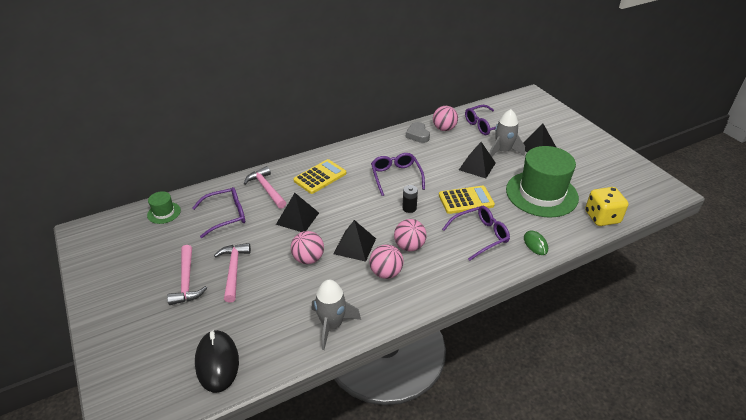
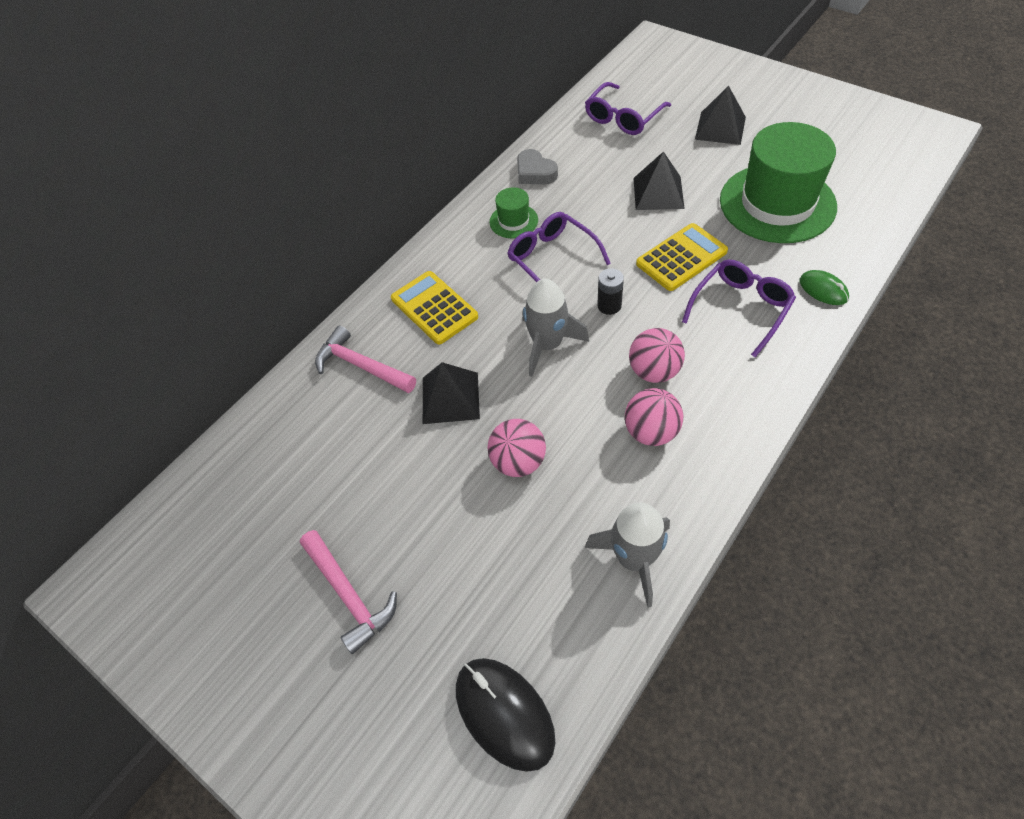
camera: 20 degrees left, 15 degrees up
green hat [147,191,181,224] -> green hat moved to [490,187,538,238]
purple glasses [192,187,245,238] -> none
pink hammer [214,243,251,303] -> none
yellow calculator [293,159,346,194] -> yellow calculator turned 60 degrees counterclockwise [391,271,478,344]
black pyramid [334,220,376,262] -> none
pink ball [433,106,458,131] -> none
grey rocket [489,109,525,157] -> grey rocket moved to [523,279,589,377]
yellow dice [585,187,629,226] -> none

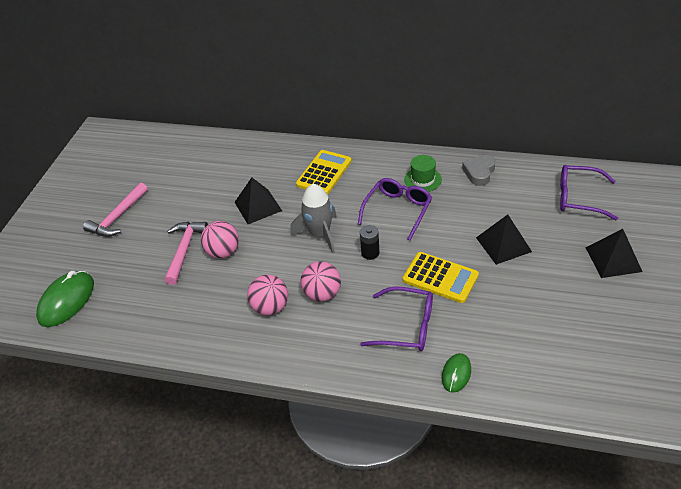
camera: 65 degrees right, 10 degrees down
pink hammer [315,326,416,393] -> pink hammer moved to [164,222,208,285]
black mouse [456,658,555,772] -> green mouse [36,271,94,327]
grey rocket [585,503,670,608] -> none
green hat [720,122,837,243] -> none

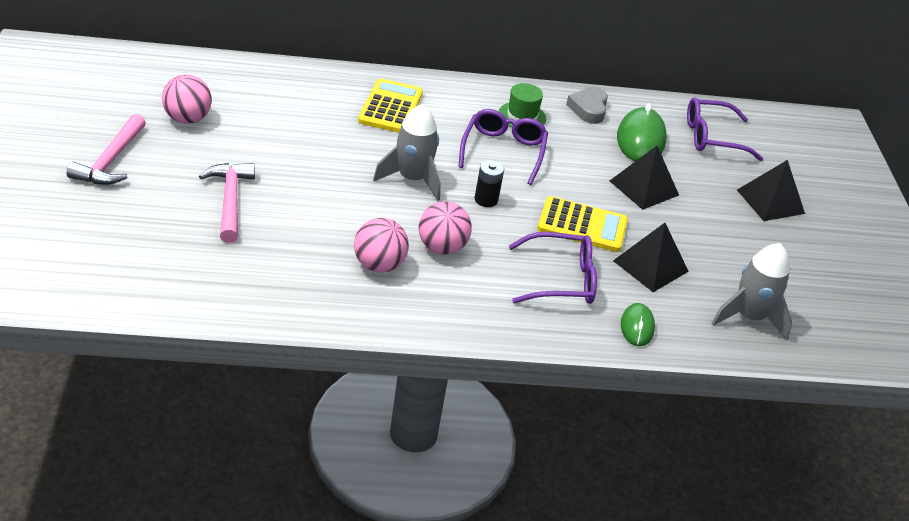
camera: 25 degrees left, 5 degrees down
green mouse [36,271,94,327] -> green mouse moved to [617,103,667,161]
pink ball [201,221,239,258] -> pink ball moved to [162,75,212,124]
black pyramid [234,177,282,224] -> black pyramid moved to [613,223,689,292]
none -> grey rocket [712,243,793,341]

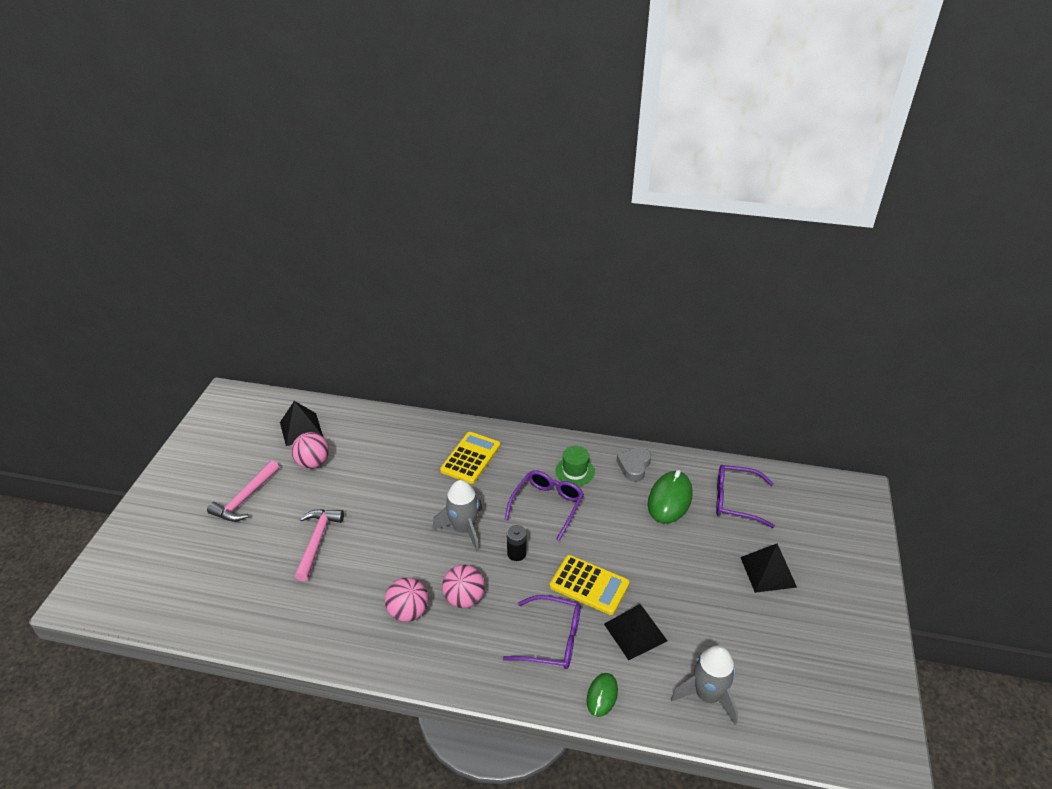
camera: 20 degrees right, 0 degrees up
black pyramid [610,146,679,210] -> black pyramid moved to [280,401,323,446]

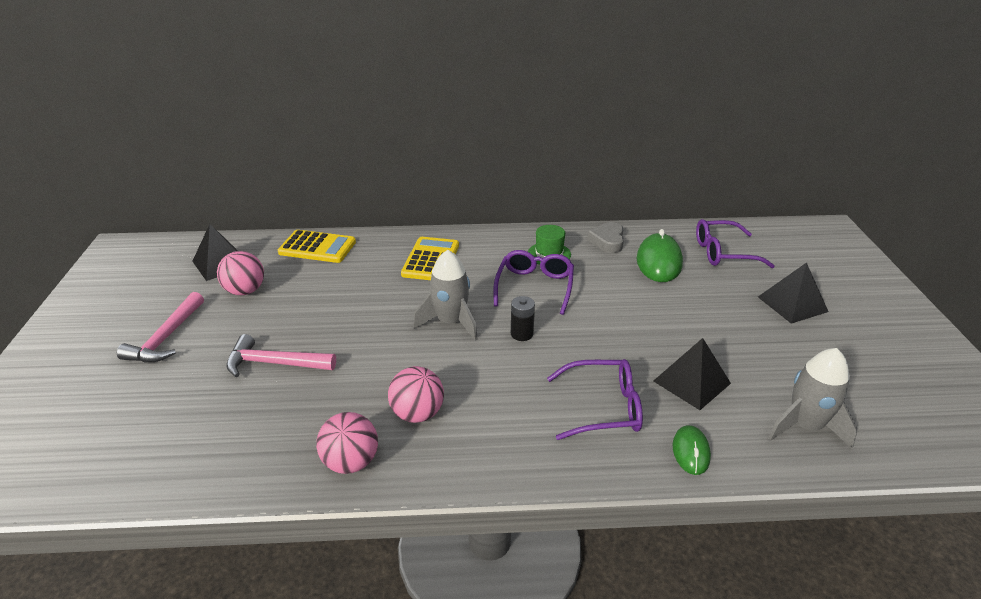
camera: 15 degrees left, 5 degrees down
pink hammer [295,509,344,581] -> pink hammer turned 75 degrees counterclockwise [226,334,336,377]
pink ball [442,564,485,608] -> pink ball moved to [316,412,378,474]
yellow calculator [550,555,629,615] -> yellow calculator moved to [278,230,356,263]

